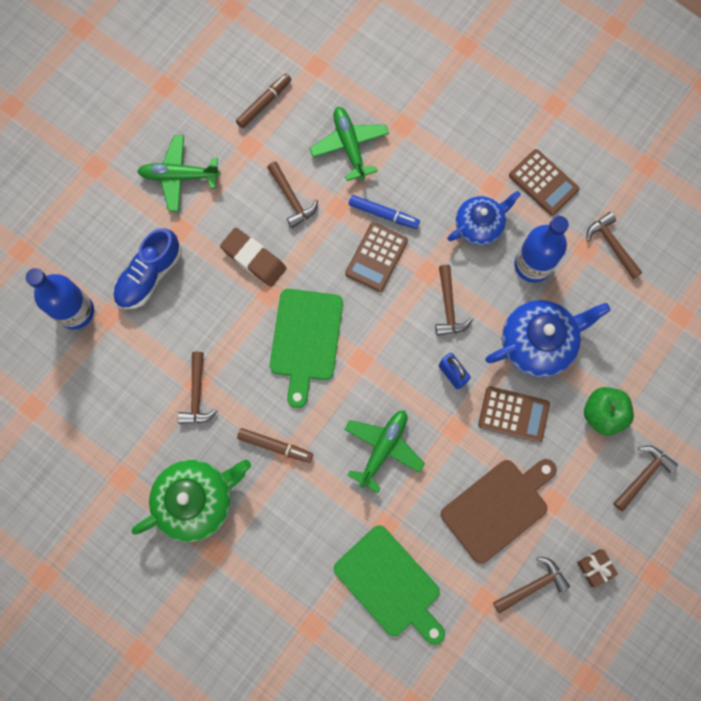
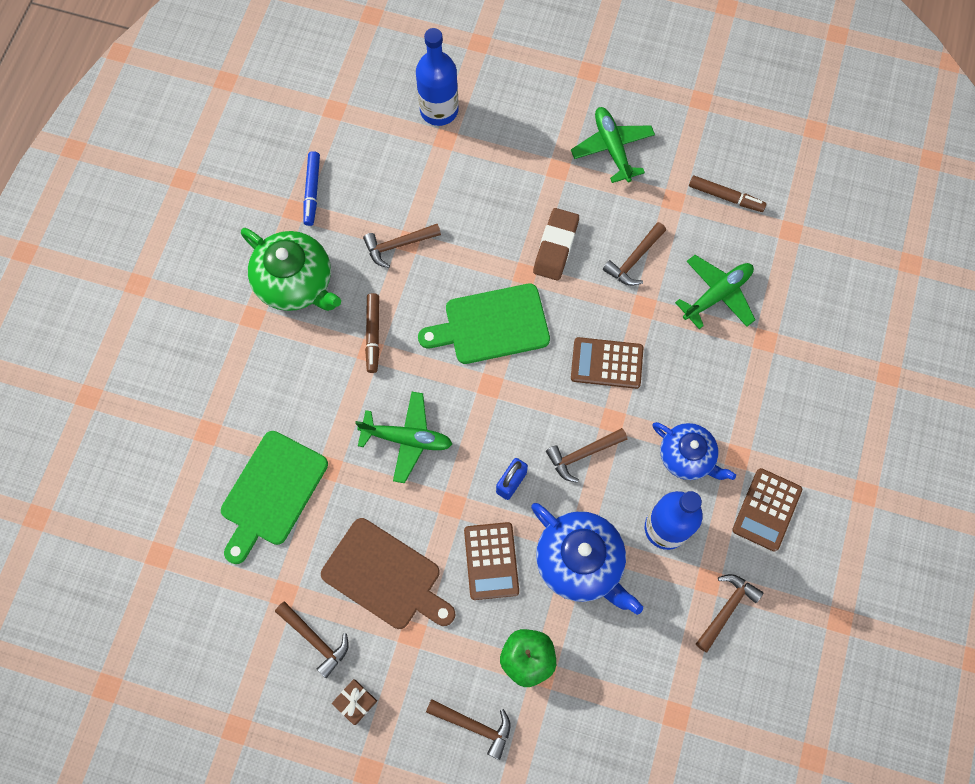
camera: 70 degrees right, 5 degrees down
blue shoe [113,228,182,309] -> none
blue marker [349,195,420,229] -> blue marker moved to [303,151,320,226]

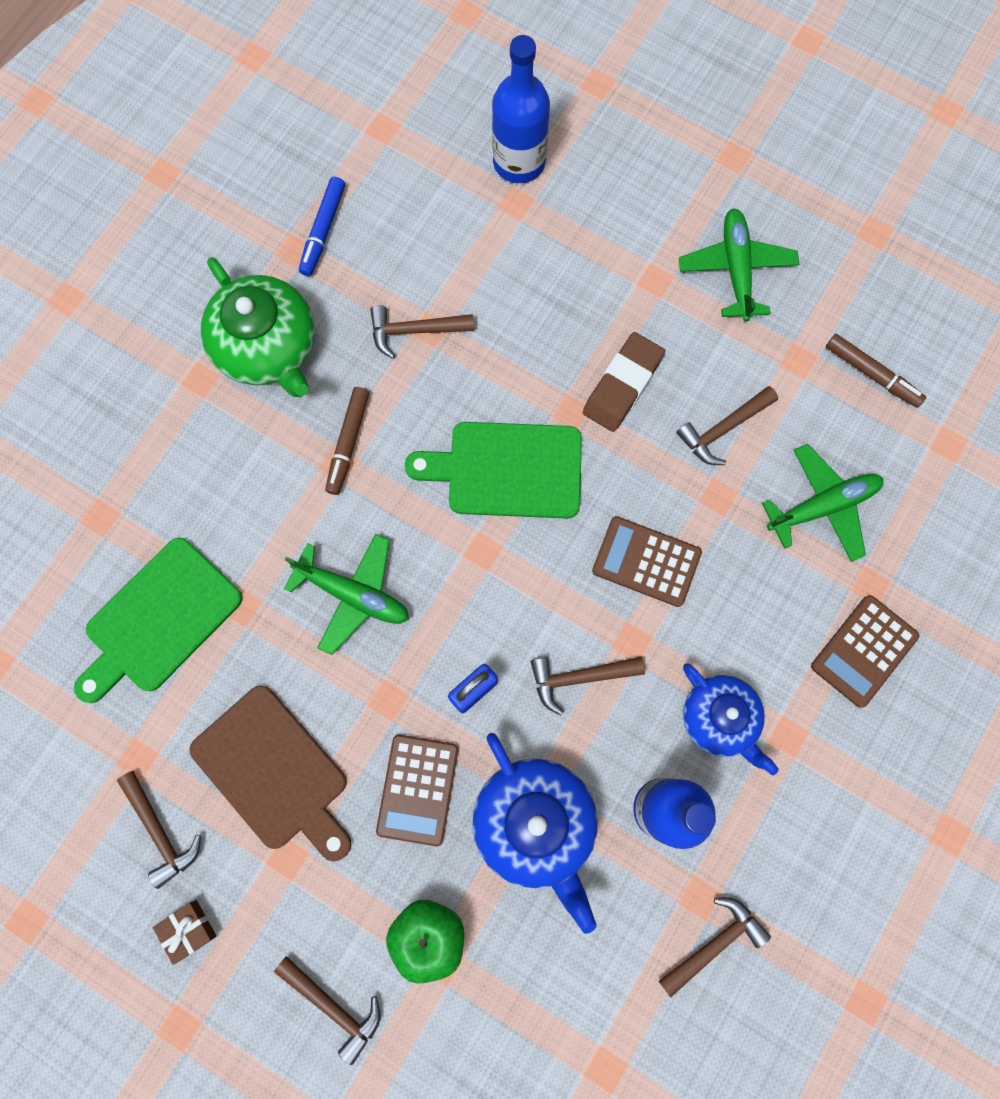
camera: 15 degrees right, 5 degrees up
brown calculator [732,468,802,552] -> brown calculator moved to [811,595,919,708]

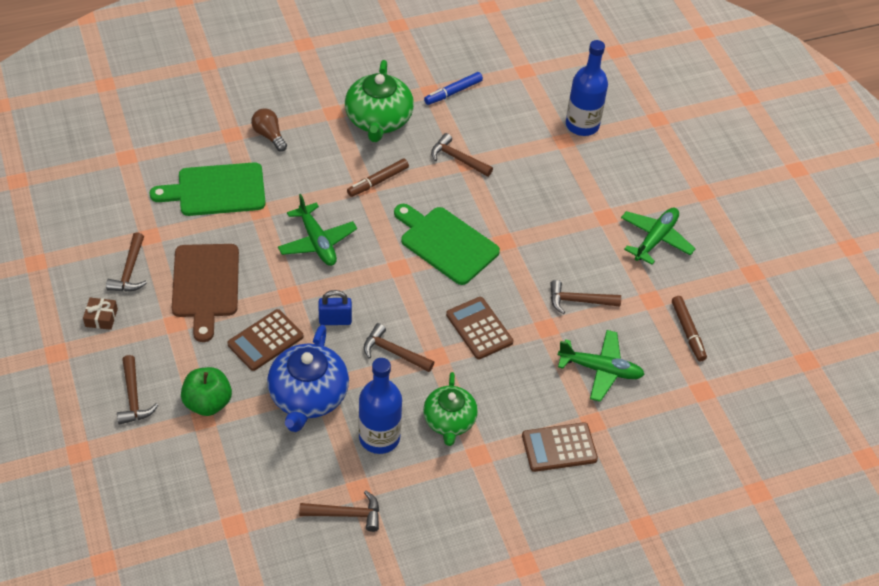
camera: 35 degrees right, 25 degrees down
brown eraser [583,332,665,432] -> none
blue teapot [683,663,779,776] -> green teapot [423,372,478,446]
none -> brown light bulb [251,108,287,152]

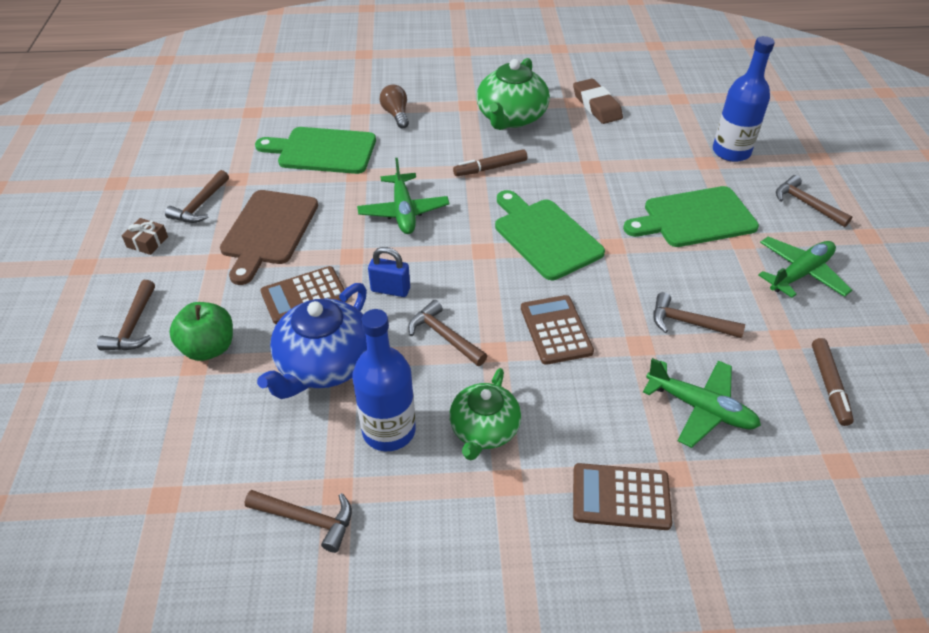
camera: 20 degrees right, 5 degrees down
blue marker [424,72,483,105] -> brown eraser [573,79,623,124]
brown hammer [431,133,493,177] -> brown hammer moved to [776,175,852,227]
none -> green cutting board [623,186,759,247]

